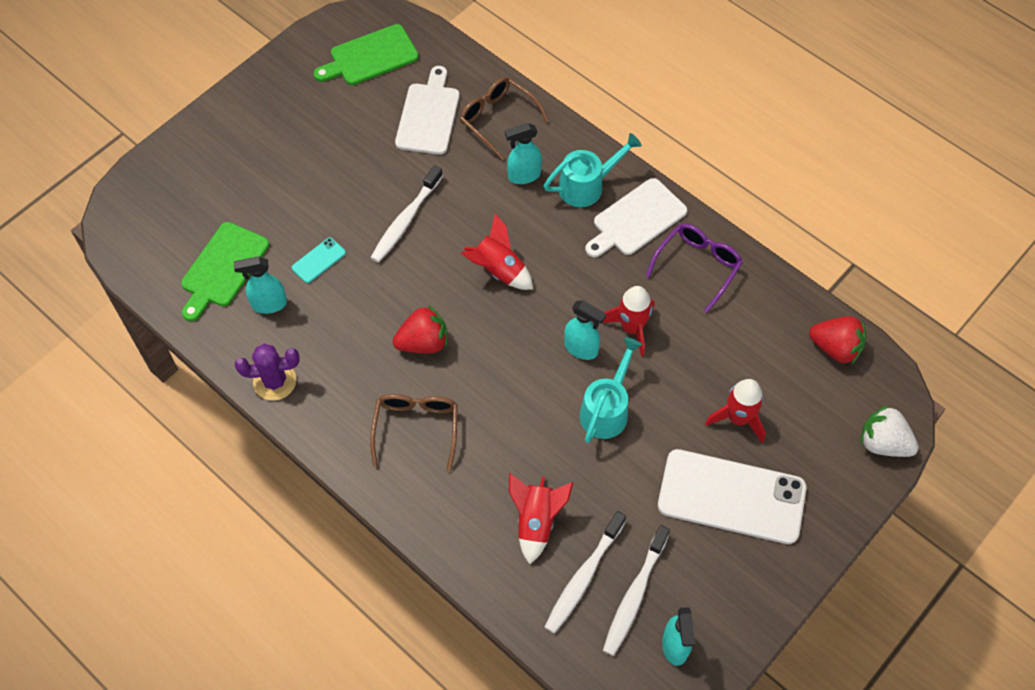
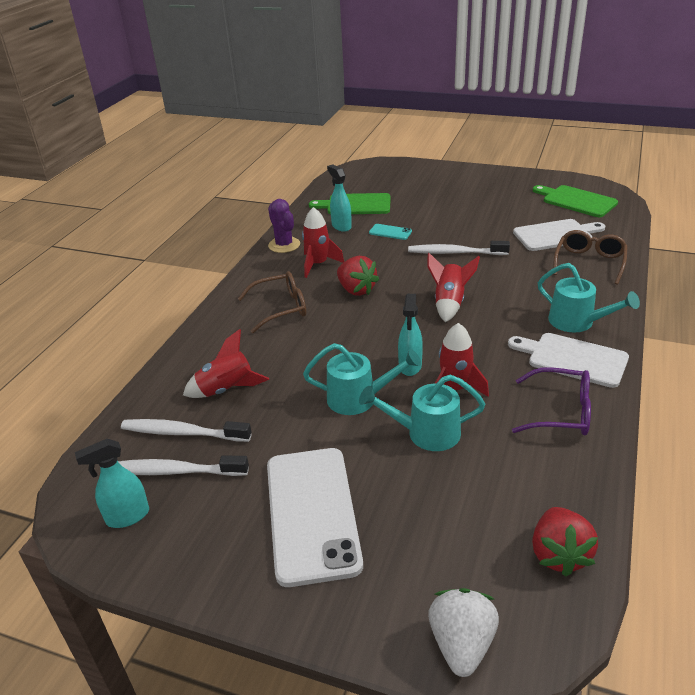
camera: 70 degrees right, 25 degrees down
turquoise spray bottle [505,123,542,184] -> none
red rocket [705,379,766,443] -> red rocket moved to [302,207,344,278]
none -> turquoise watering can [359,375,485,451]

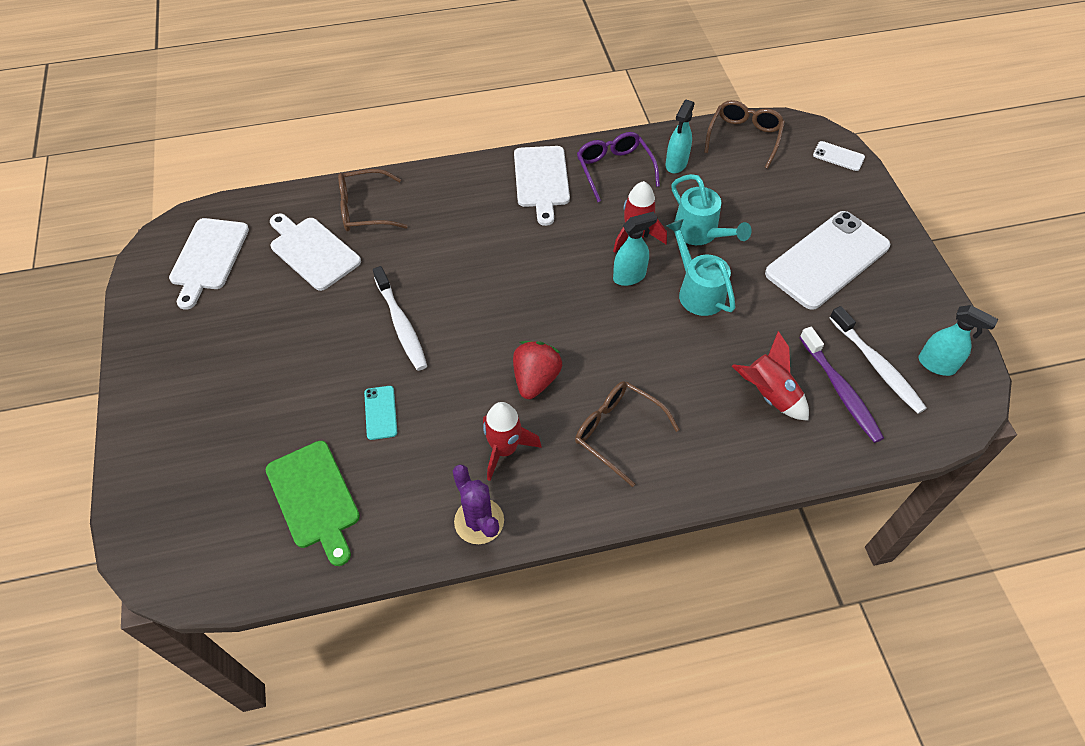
camera: 125 degrees left, 20 degrees up
white toothbrush [121,419,252,442] -> purple toothbrush [799,327,884,443]
purple cactus [268,199,300,253] -> purple cactus turned 60 degrees counterclockwise [453,465,504,544]
turquoise spray bottle [327,164,352,232] -> turquoise spray bottle moved to [665,100,695,173]
red rocket [427,253,480,322] -> none
white strawberry [428,588,499,677] -> white phone [813,141,865,171]
red strawberry [532,507,598,577] -> brown glasses [704,100,785,169]
green cutting board [533,185,618,217] -> white cutting board [169,218,249,310]
turquoise watering can [537,263,640,333] -> none

